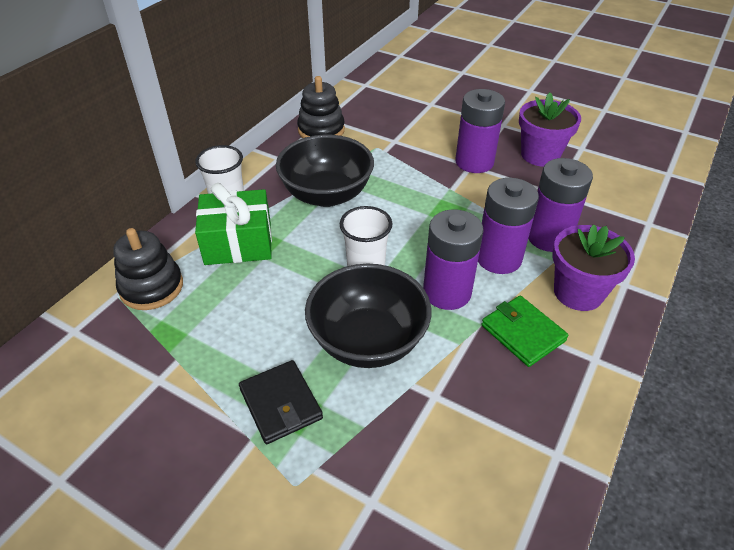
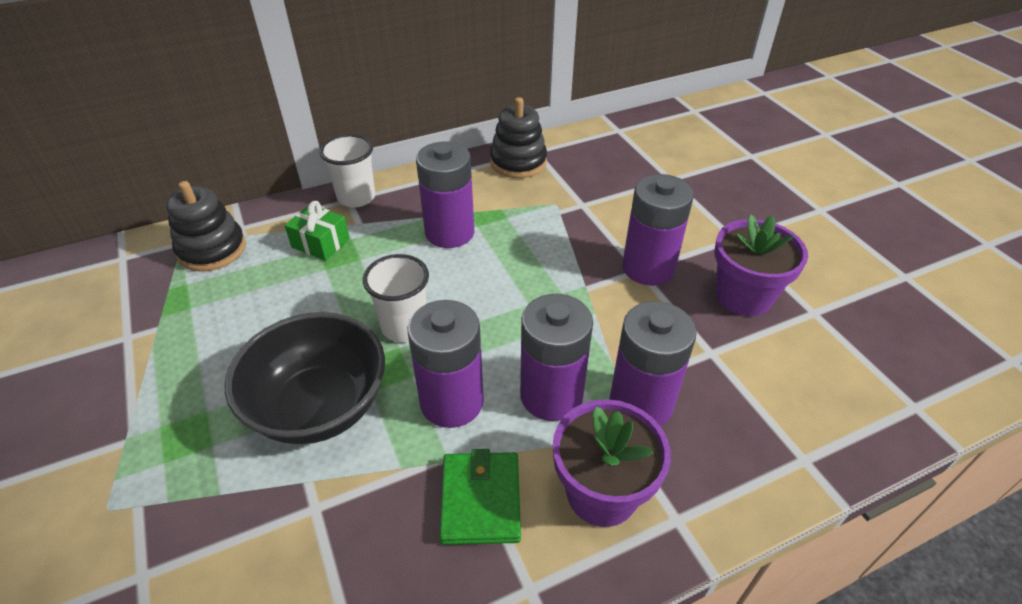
camera: 35 degrees right, 0 degrees up
green gift [195,183,272,265] -> green gift [284,201,350,261], size x0.60
black wallet [239,360,323,444] -> none
black bowl [276,135,374,207] -> purple battery [416,141,474,248]

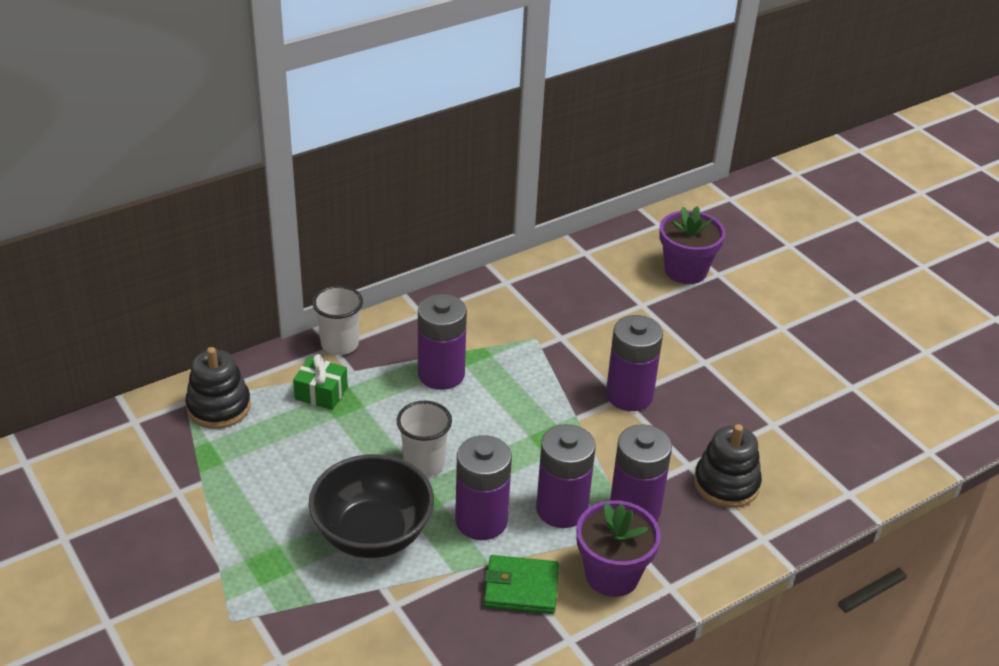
camera: 10 degrees left, 5 degrees down
green wallet [439,449,521,545] -> green wallet turned 75 degrees counterclockwise [484,555,559,614]
black stacking toy [490,97,547,178] -> black stacking toy moved to [694,424,762,508]
purple flower pot [715,214,808,316] -> purple flower pot moved to [659,206,725,284]

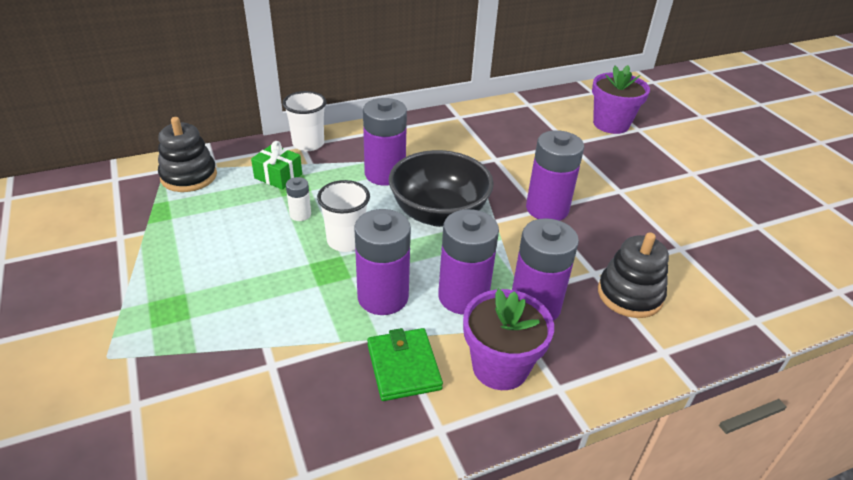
camera: 10 degrees right, 0 degrees up
black bowl [309,454,434,558] -> black bowl moved to [389,150,494,227]
green wallet [484,555,559,614] -> green wallet turned 60 degrees clockwise [367,328,443,401]
none -> white battery [286,177,311,221]

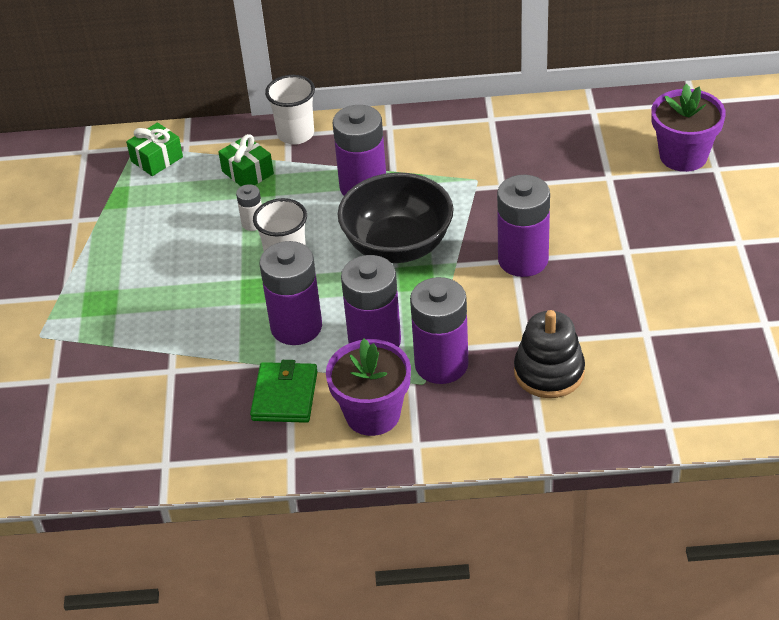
camera: 25 degrees right, 5 degrees up
black stacking toy [158,117,217,192] -> green gift [126,123,183,176]

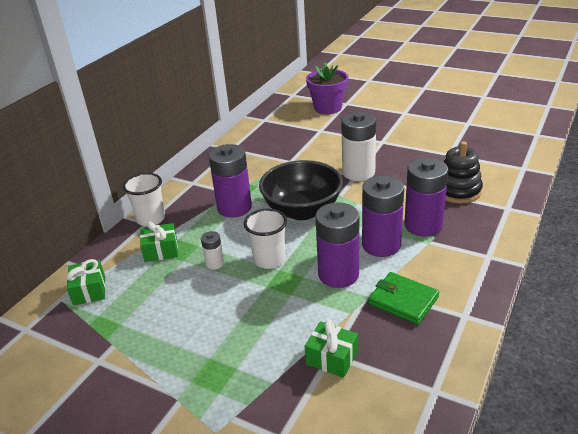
camera: 60 degrees left, 10 degrees down
purple flower pot [326,339,411,436] -> none
purple battery [497,175,550,277] -> white battery [341,112,376,181]
none -> green gift [305,320,358,378]

